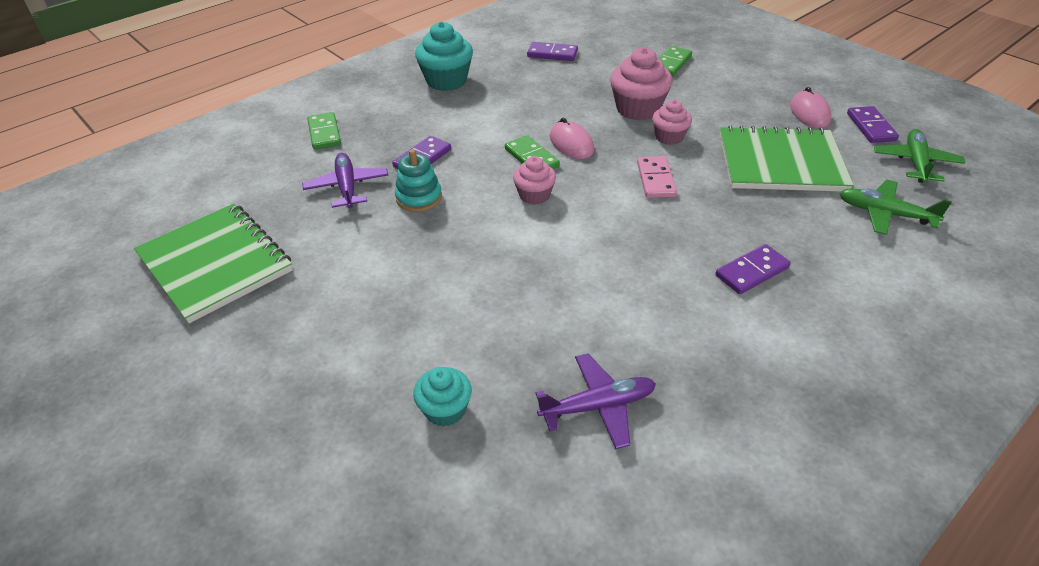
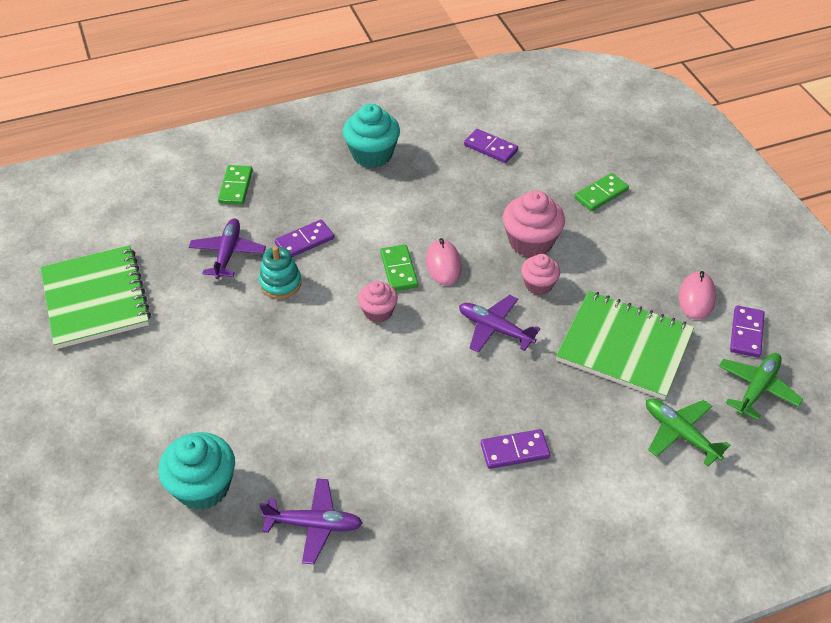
camera: 20 degrees right, 5 degrees up
turquoise cupcake [413,367,472,427] -> turquoise cupcake [158,432,235,510], size x1.64
pink domino [637,156,677,198] -> purple plane [459,295,540,353]

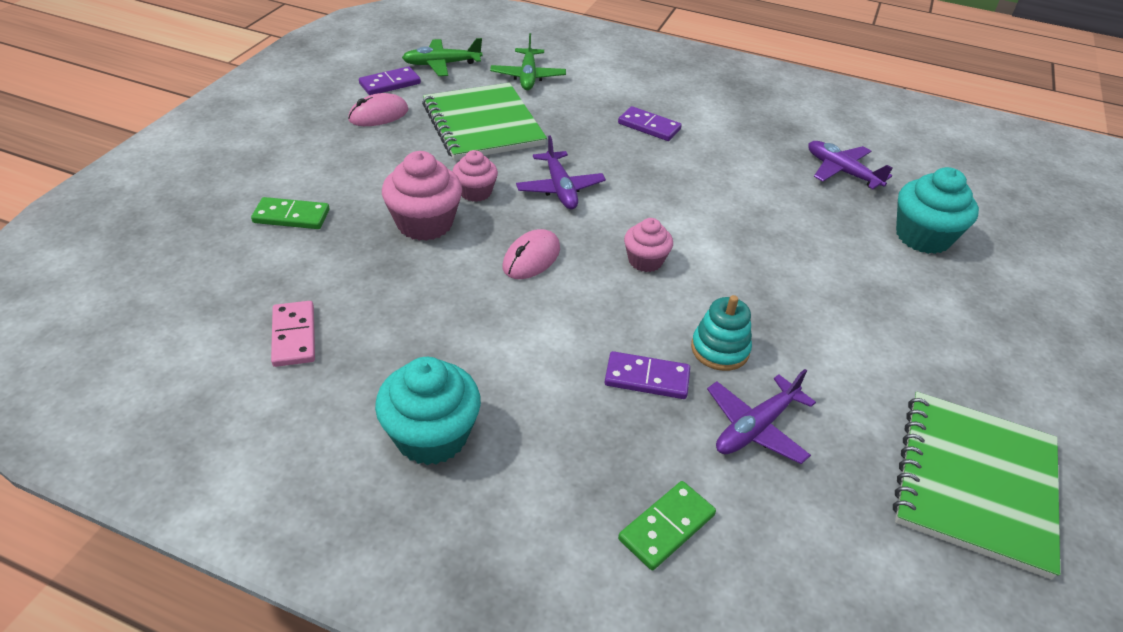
camera: 140 degrees left, 5 degrees down
green domino [380,245,418,291] -> none
purple domino [464,129,518,163] -> pink domino [271,301,315,367]

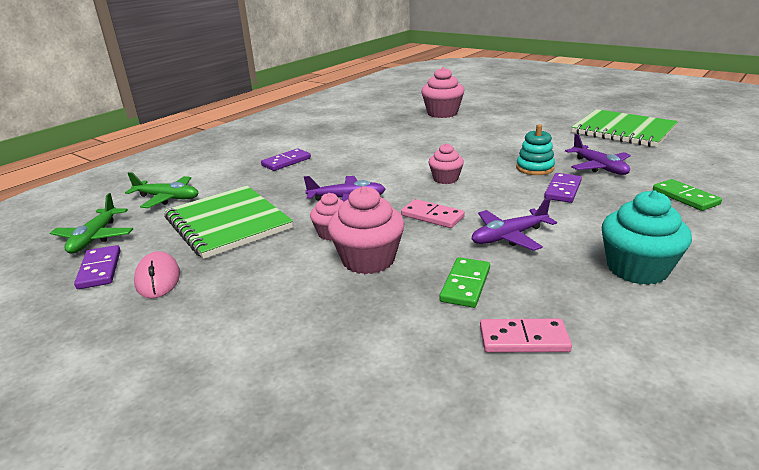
camera: 70 degrees left, 15 degrees down
green domino [251,197,330,229] -> green domino moved to [439,257,490,308]
green notebook [422,83,547,161] -> green notebook turned 60 degrees clockwise [165,186,293,259]
pink mouse [503,229,560,279] -> pink domino [401,199,465,228]
purple plane [808,141,892,189] -> purple plane moved to [472,198,557,251]
turquoise cupcake [896,167,979,254] -> pink cupcake [421,67,464,118]

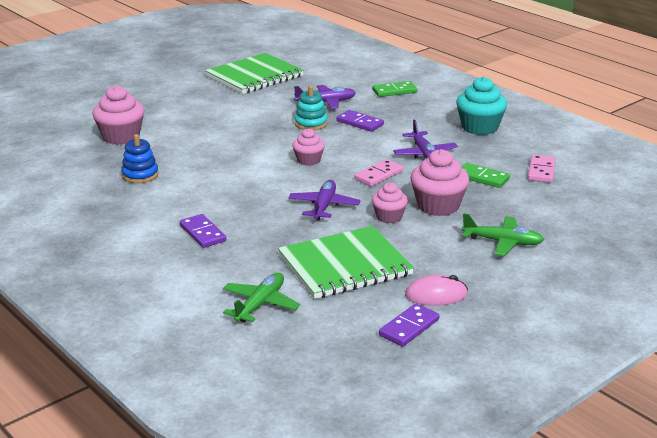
camera: 80 degrees left, 0 degrees up
green plane [50,193,133,254] -> green plane moved to [462,213,544,256]
purple domino [74,245,121,289] -> purple domino turned 45 degrees counterclockwise [379,304,439,347]
none -> blue stacking toy [121,134,159,183]

